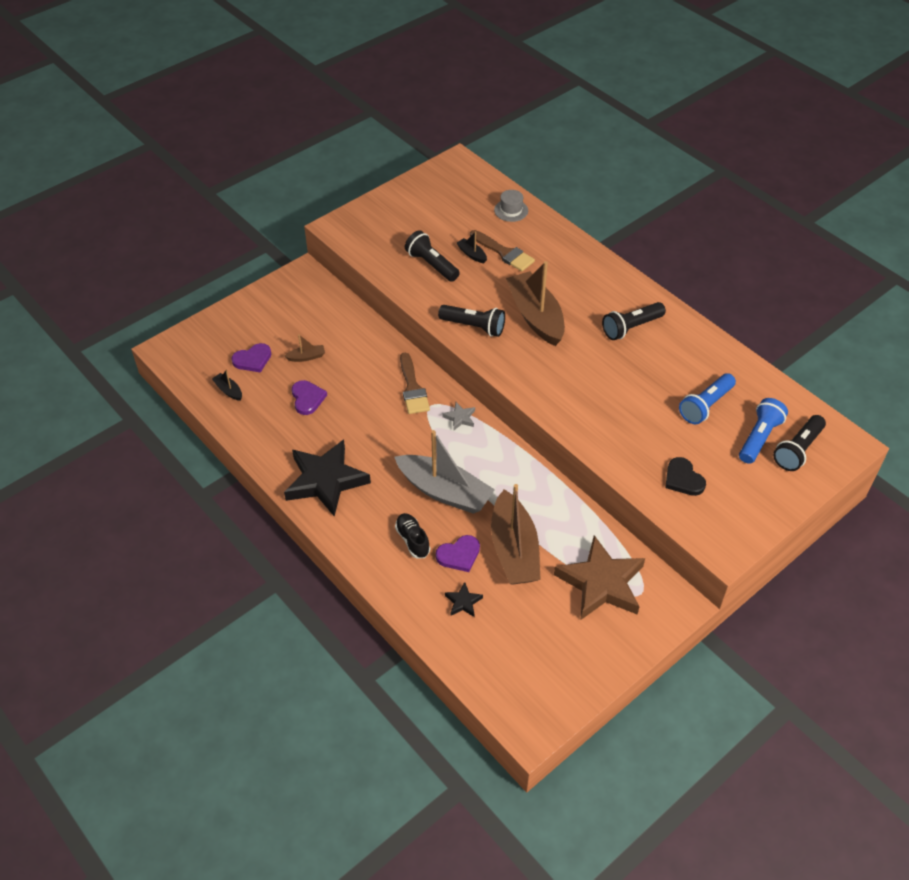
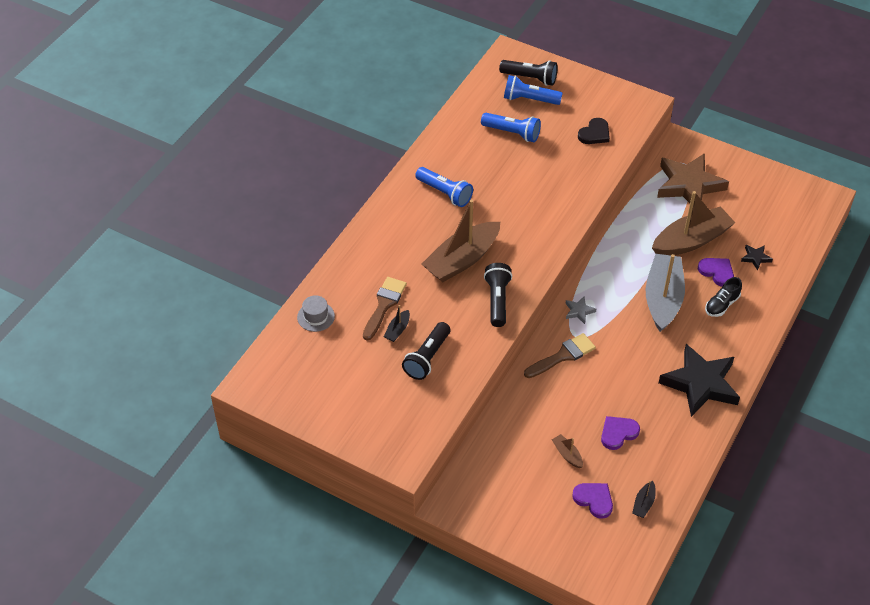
camera: 110 degrees left, 0 degrees up
black flashlight [602,302,666,340] -> blue flashlight [415,167,473,207]

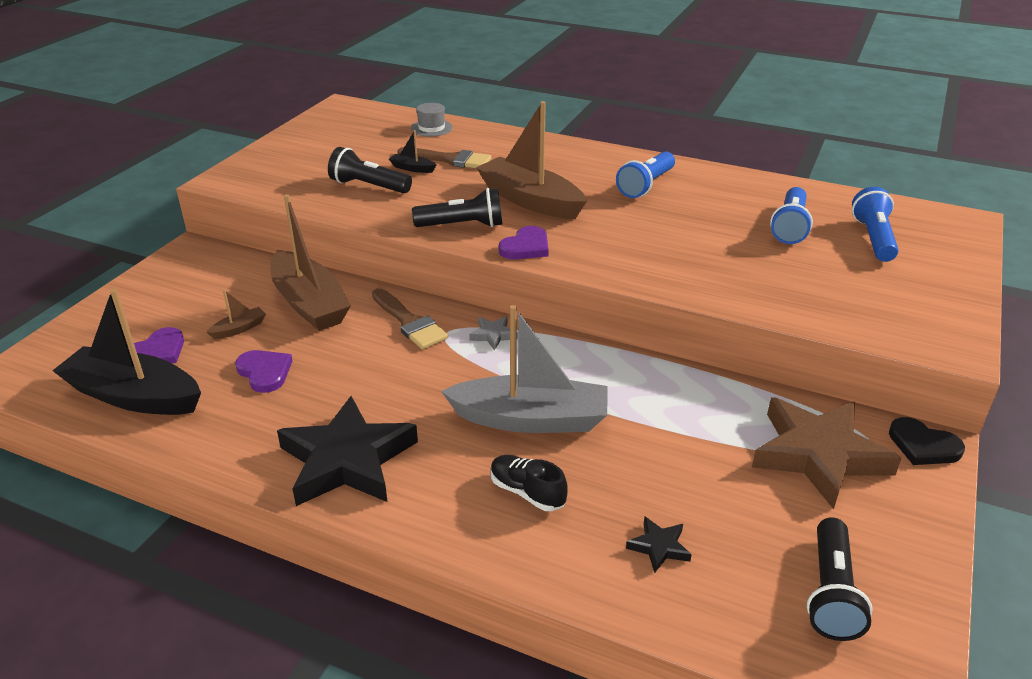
camera: 85 degrees right, 15 degrees down
black flashlight [499,60,557,86] -> black flashlight moved to [807,517,873,641]
black heart [578,118,610,144] -> black heart moved to [889,417,965,465]
black boat [632,480,656,518] -> black boat [52,288,201,415], size x2.41
brown boat [652,191,735,255] -> brown boat moved to [270,194,351,331]
purple heart [698,258,734,287] -> purple heart moved to [499,226,549,259]

